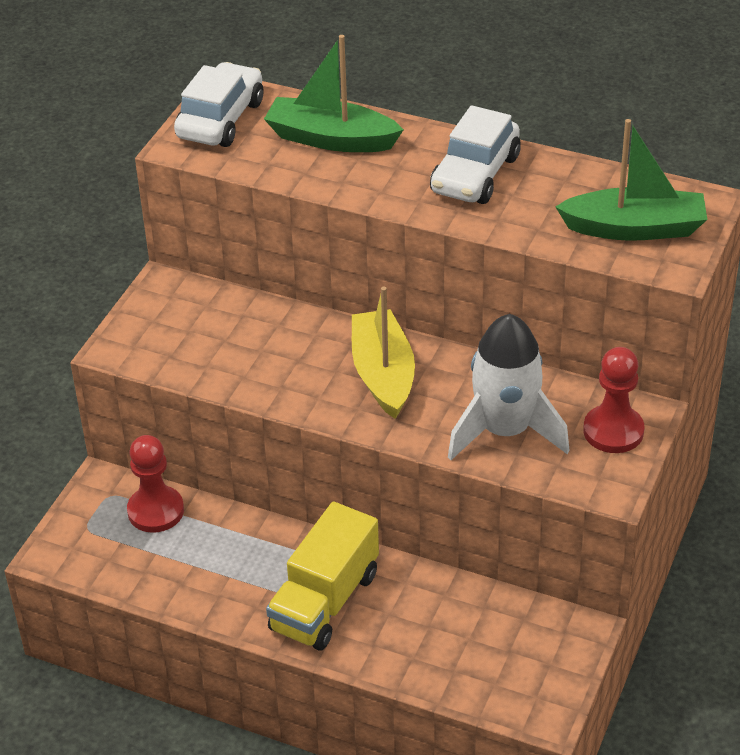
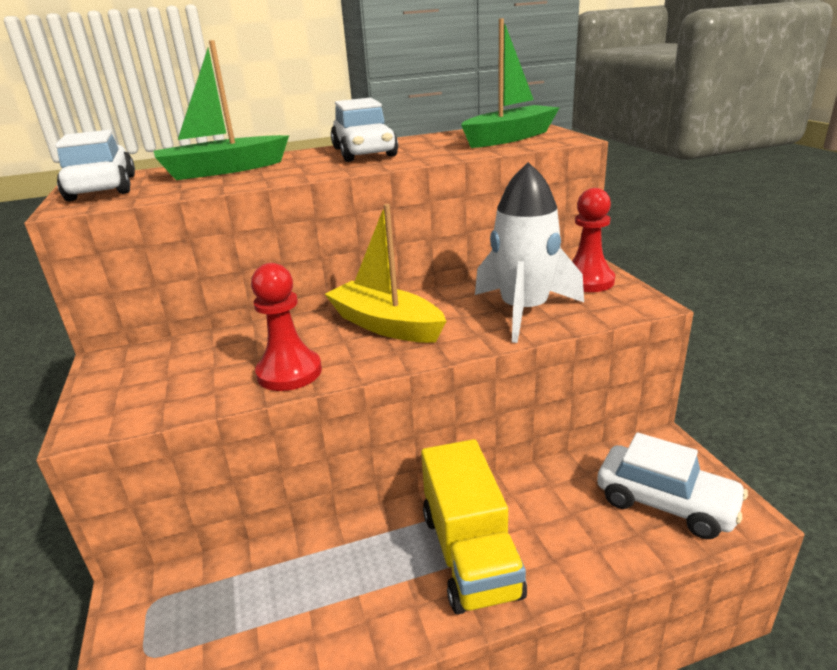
camera: 40 degrees left, 15 degrees down
red pawn [127,435,184,533] -> red pawn moved to [251,263,322,391]
none -> white car [597,433,748,539]

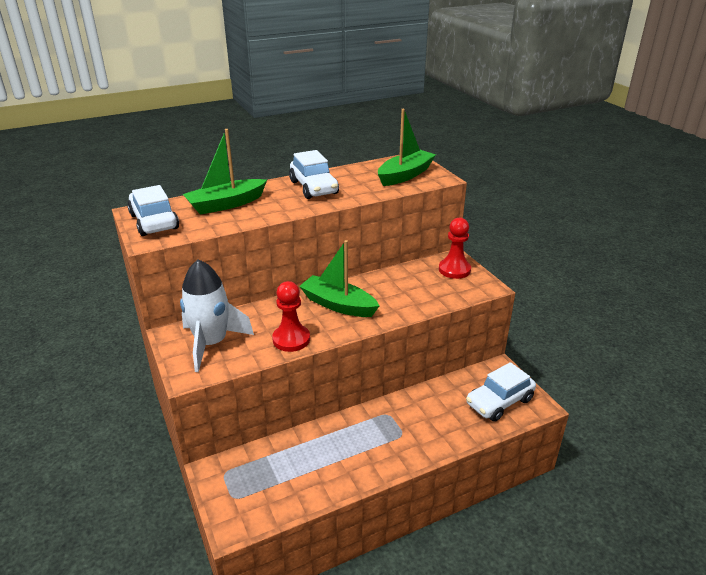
camera: 10 degrees left, 5 degrees up
yellow boat [325,204,446,343] -> green boat [299,240,379,317]
yellow truck [421,439,527,615] -> none
white rocket [475,162,584,343] -> white rocket moved to [180,259,254,372]
white car [597,433,748,539] -> white car turned 120 degrees clockwise [466,362,536,422]

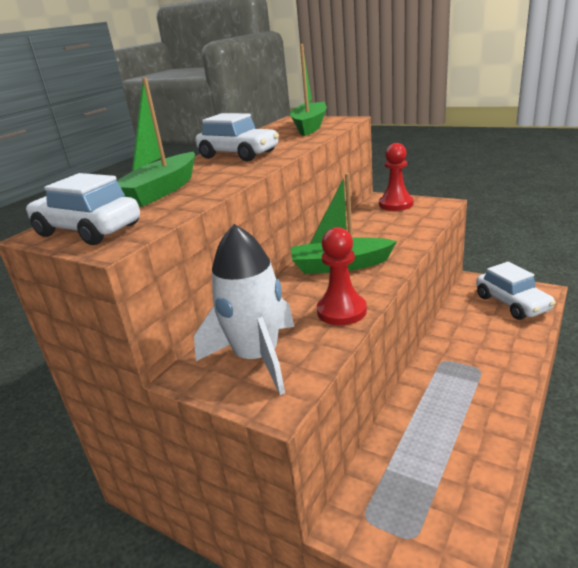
camera: 30 degrees left, 5 degrees down
white car [466,362,536,422] -> white car turned 45 degrees counterclockwise [476,262,556,320]

